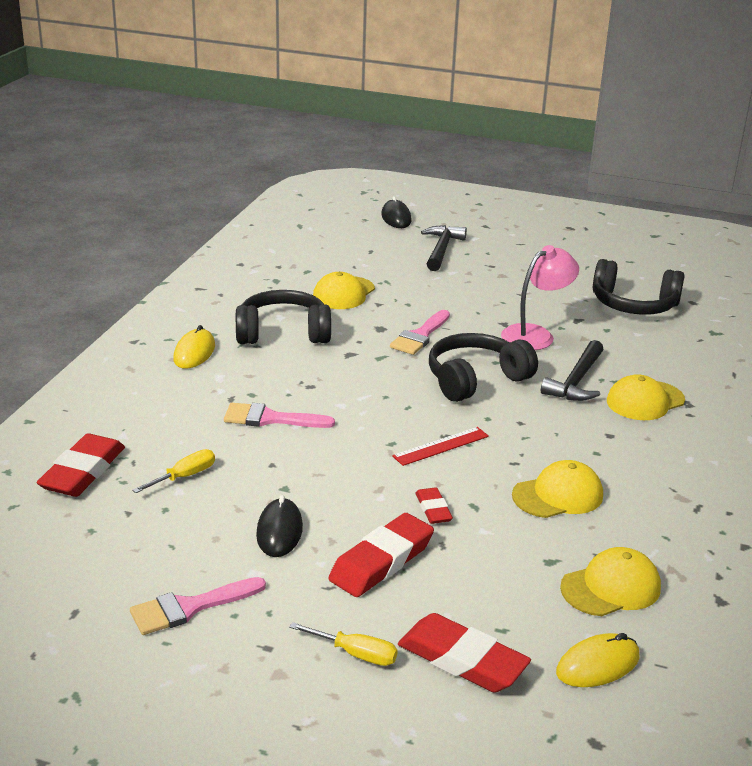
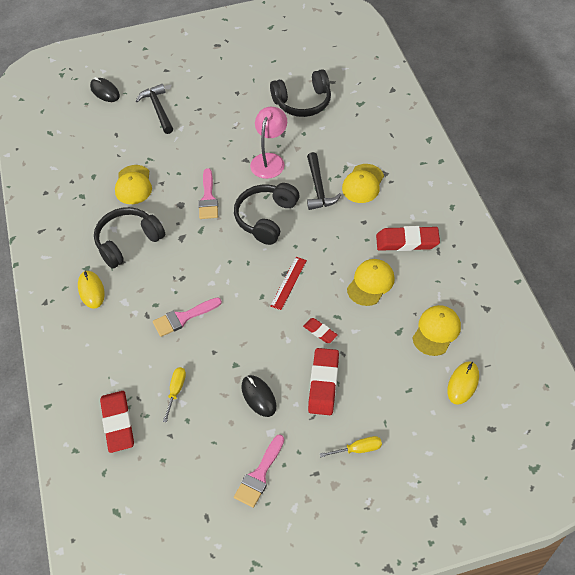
camera: 30 degrees left, 25 degrees up
red eraser [398,613,531,693] -> red eraser moved to [376,226,440,251]

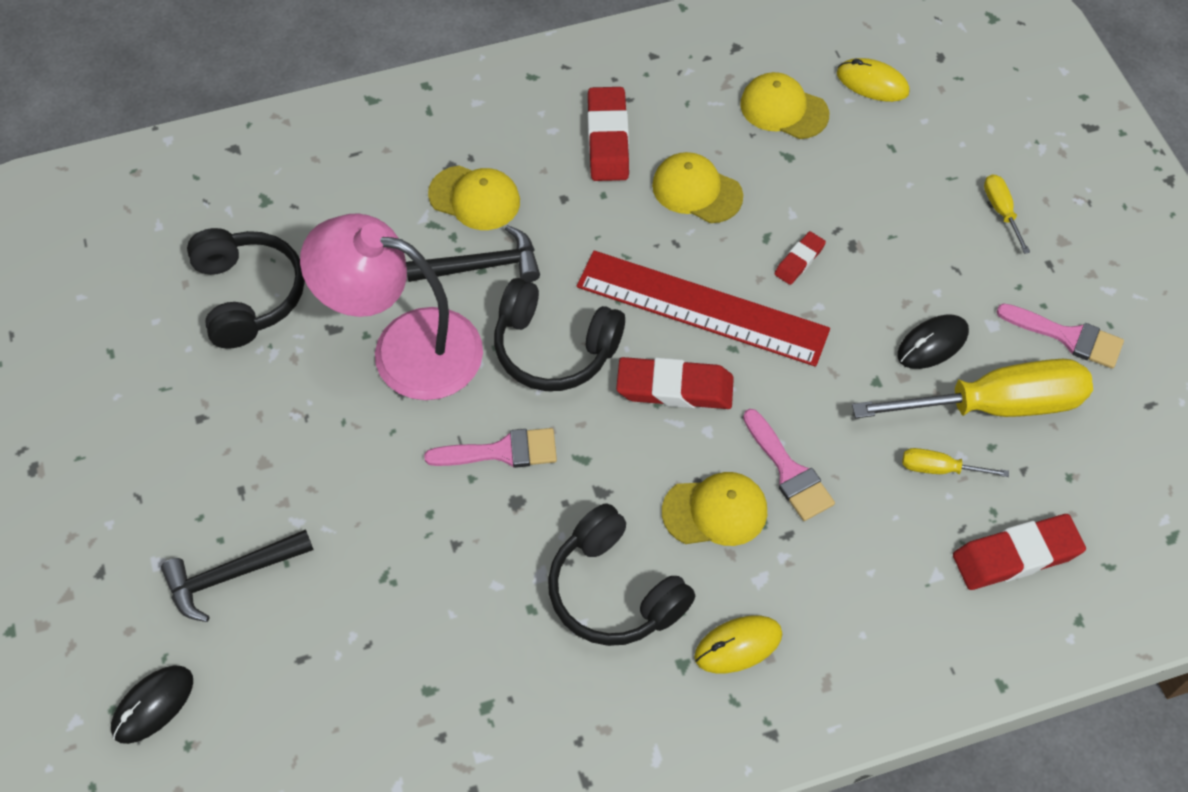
camera: 95 degrees left, 5 degrees up
yellow cap [115,165,152,204] -> yellow cap moved to [662,472,767,546]
pink lamp [250,107,287,179] -> pink lamp [300,213,483,400], size x1.57
red ruler [270,257,307,310] -> red ruler [577,250,830,367], size x2.19
red eraser [308,348,339,415] -> red eraser moved to [616,357,734,409]
none -> yellow screwdriver [852,359,1093,418]

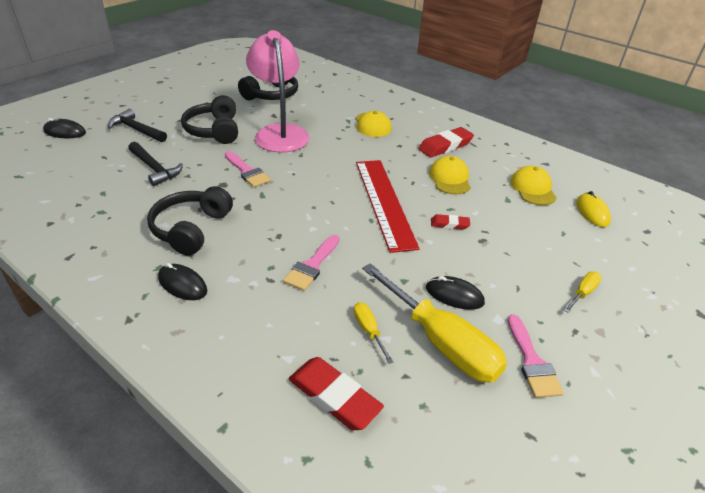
camera: 55 degrees right, 20 degrees down
black hammer [406,225,540,282] -> black hammer moved to [128,142,183,186]
black headphones [494,278,625,391] -> black headphones moved to [181,95,238,144]
red eraser [616,357,734,409] -> none
yellow cap [662,472,767,546] -> none
yellow mouse [694,616,782,673] -> black mouse [158,263,207,300]

